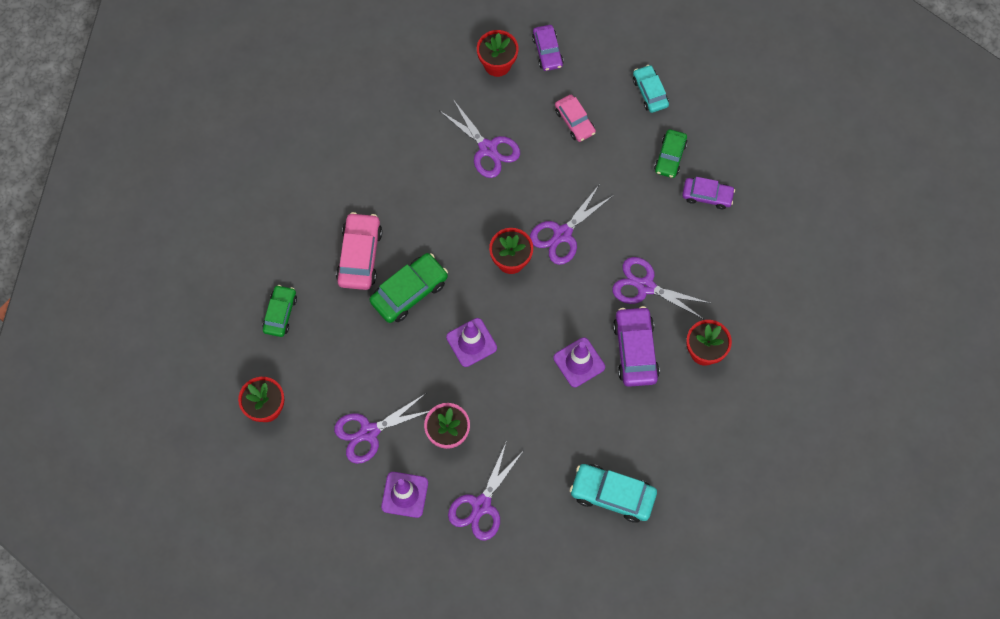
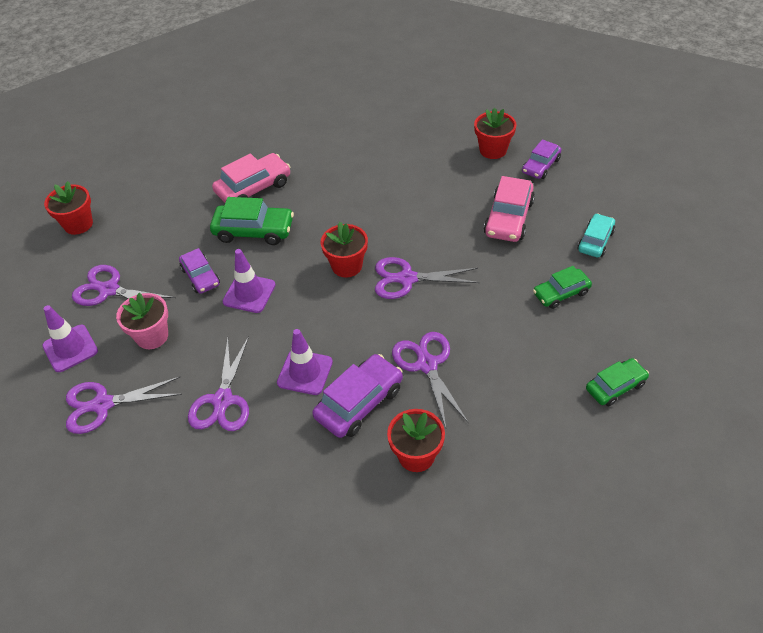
camera: 50 degrees right, 20 degrees down
green car [262,285,297,337] -> green car moved to [586,358,649,406]
purple scissors [440,99,520,178] -> purple scissors moved to [188,337,249,431]
pink car [555,95,596,142] -> pink car [484,176,535,242], size x1.54
turquoise car [570,464,657,523] -> none
purple car [682,177,735,209] -> purple car moved to [179,248,220,294]

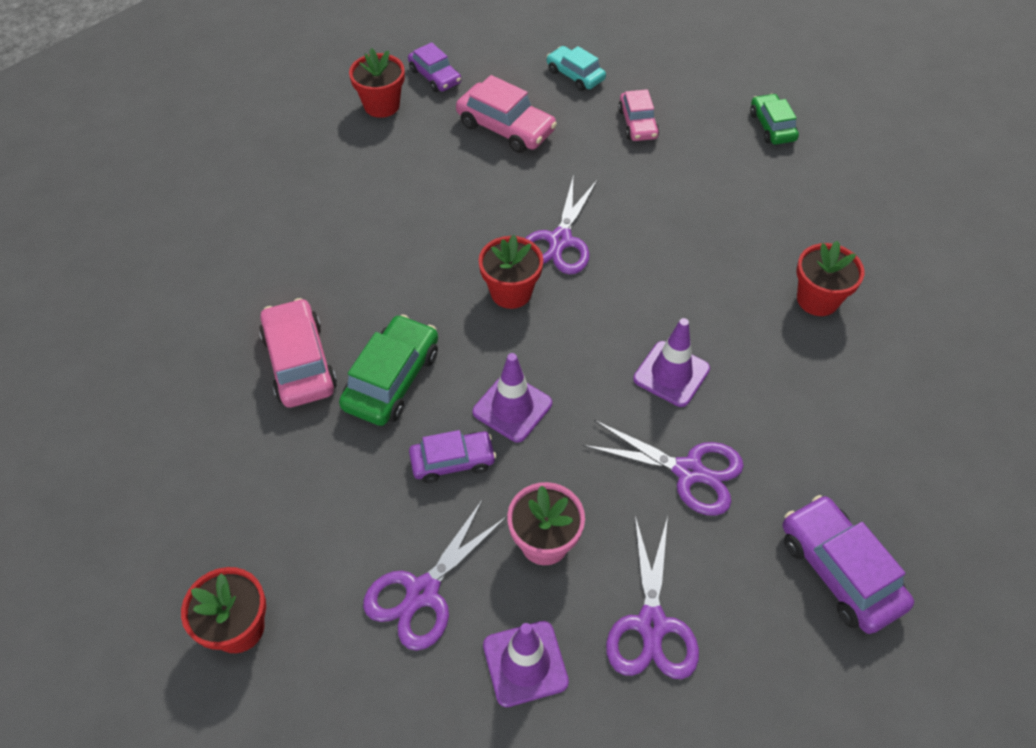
camera: 75 degrees left, 5 degrees up
purple car [312,354,403,438] -> purple car moved to [783,495,914,634]
purple scissors [392,332,469,428] -> none
green car [533,266,592,309] -> pink car [618,89,659,141]

